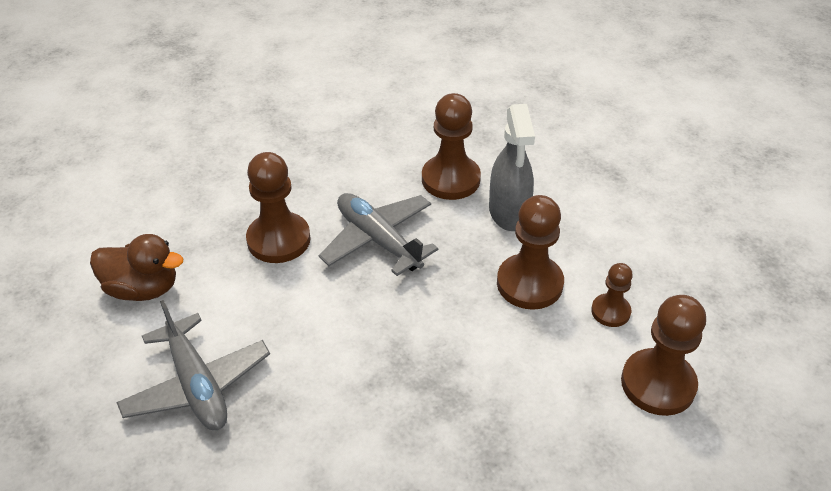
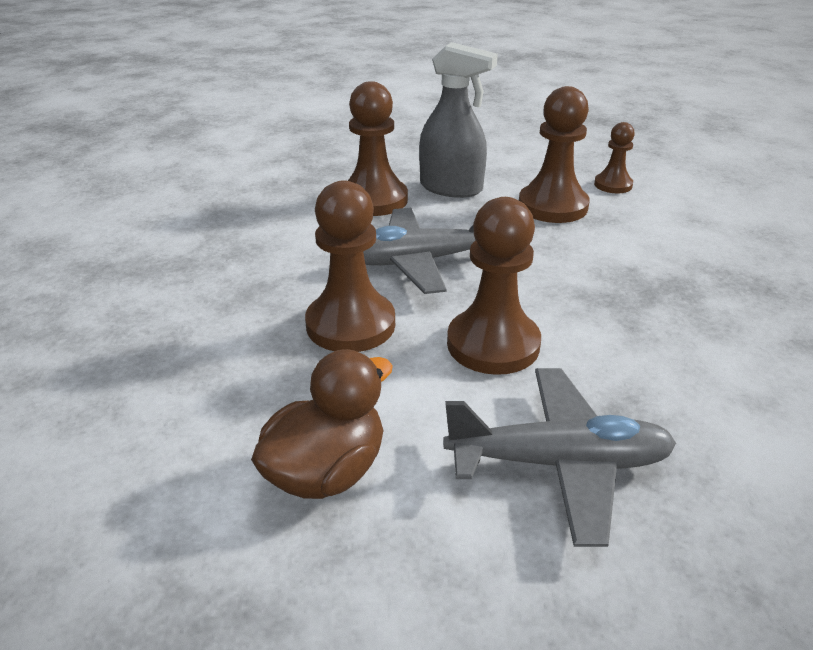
camera: 60 degrees left, 10 degrees down
brown pawn [621,295,706,416] -> brown pawn moved to [447,197,541,375]

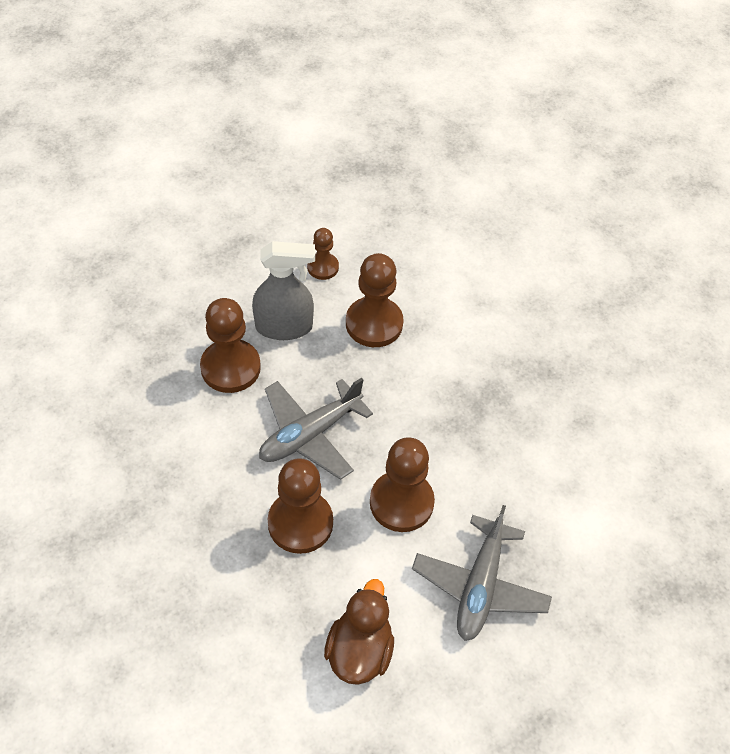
camera: 30 degrees left, 20 degrees up
grey plane [443,368,676,547] -> grey plane turned 135 degrees clockwise [412,505,552,641]
brown pawn [594,122,635,193] -> brown pawn moved to [307,228,339,280]

